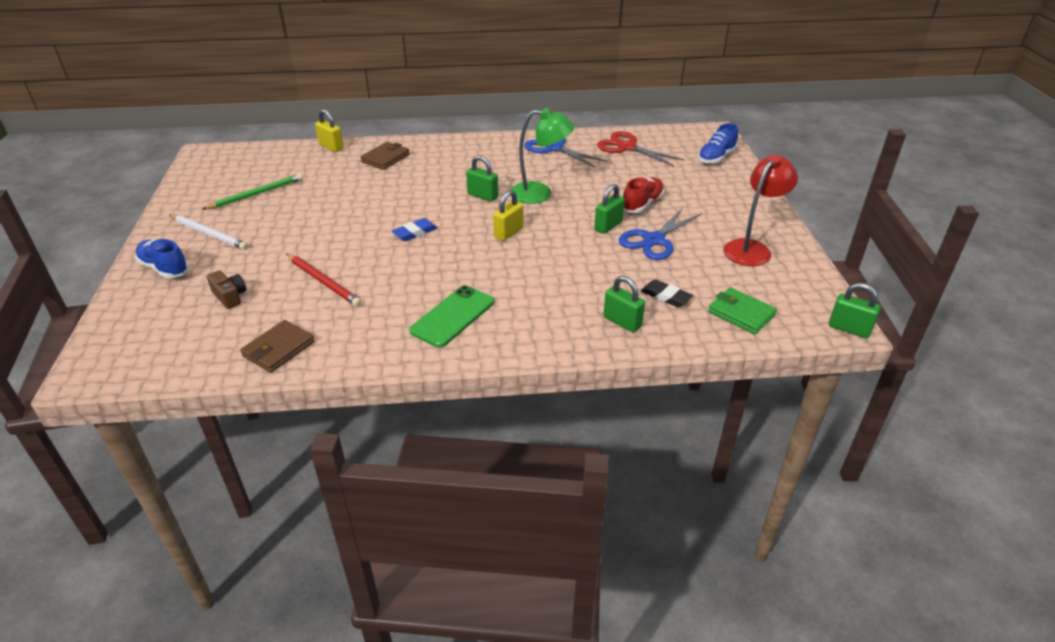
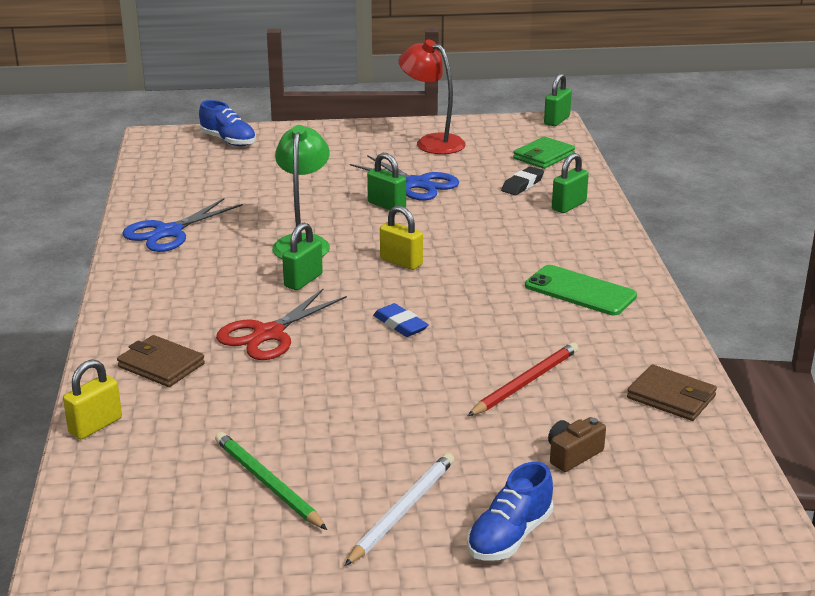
camera: 90 degrees left, 10 degrees down
red scissors [597,131,684,166] -> red scissors moved to [216,289,347,360]
red shoe [623,177,664,213] -> none

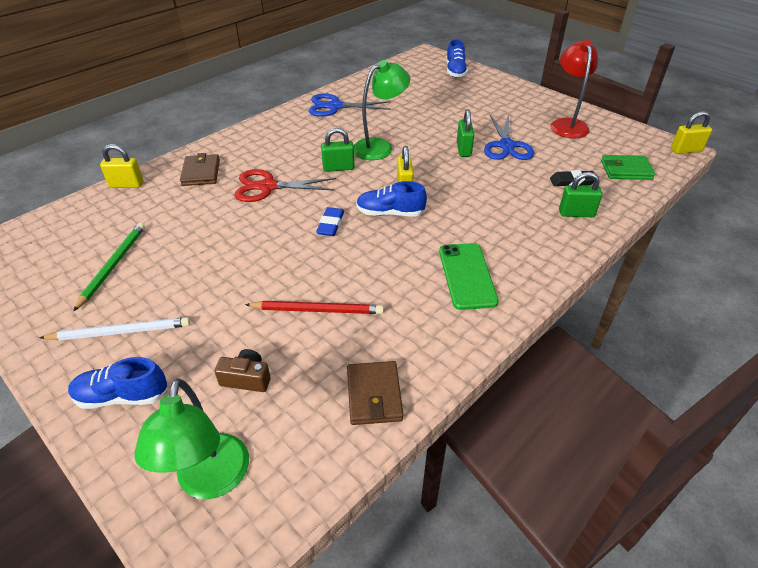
camera: 50 degrees right, 15 degrees up
green padlock [544,73,572,126] -> yellow padlock [671,111,712,154]
none -> green lamp [134,378,249,499]
none -> blue shoe [356,181,427,216]

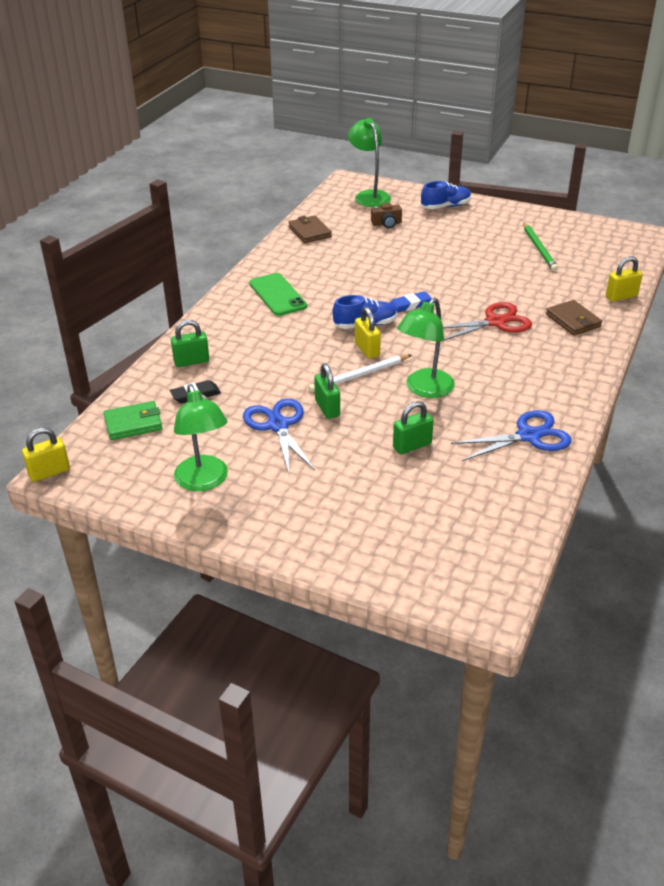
camera: 160 degrees right, 5 degrees down
white pencil [39,317,190,341] -> white pencil moved to [308,355,411,393]
red pencil [245,301,384,314] -> none
blue eraser [316,207,344,236] -> blue eraser turned 75 degrees clockwise [390,291,431,313]
green padlock [321,128,355,172] -> green padlock moved to [393,401,434,454]
blue shoe [446,40,468,78] -> none
red lamp [550,40,598,139] -> green lamp [174,384,228,491]

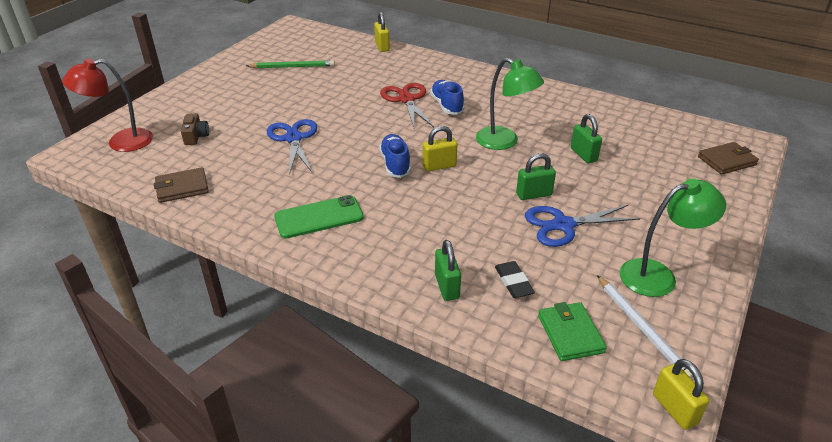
camera: 85 degrees left, 0 degrees up
white pencil [308,355,411,393] -> white pencil moved to [597,275,693,379]
green lamp [348,118,391,207] -> red lamp [62,58,153,152]
blue eraser [390,291,431,313] -> none
blue shoe [421,181,471,209] -> blue shoe moved to [430,80,465,115]
blue scissors [451,410,572,461] -> blue scissors moved to [267,119,317,175]
brown wallet [546,300,602,336] -> brown wallet moved to [698,142,759,175]

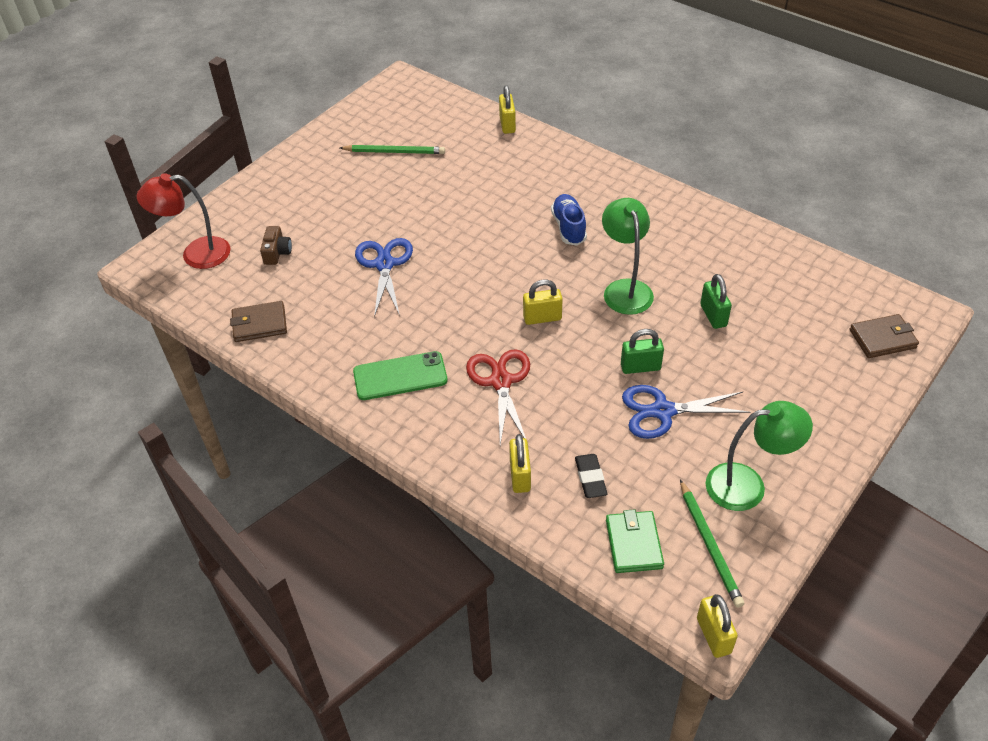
camera: 10 degrees right, 10 degrees up
blue shoe [379,134,411,178] -> none
red scissors [380,83,434,127] -> red scissors moved to [466,349,530,445]
green padlock [435,240,461,301] -> yellow padlock [509,434,531,493]
green lamp [476,58,544,150] -> green lamp turned 150 degrees counterclockwise [602,198,654,315]
white pencil [597,275,693,379] -> green pencil [680,479,744,608]

